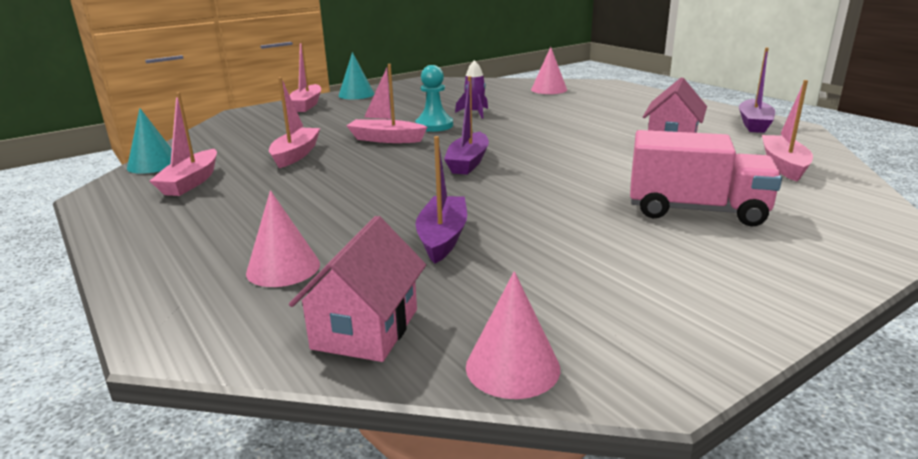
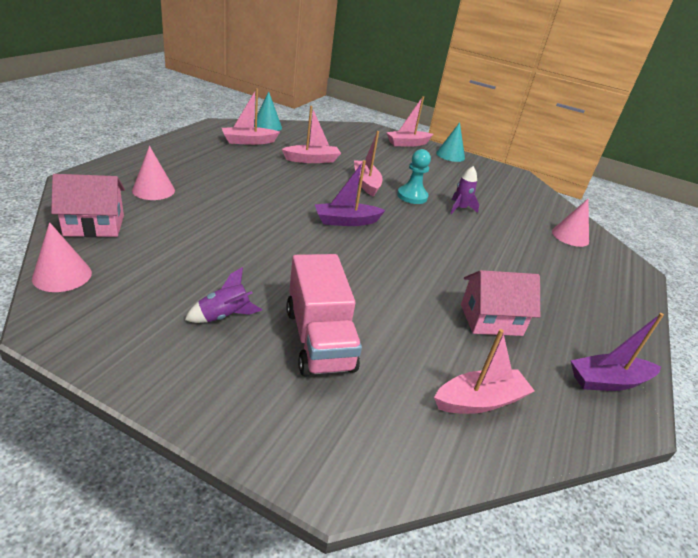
camera: 55 degrees right, 10 degrees up
purple boat [415,136,467,264] -> none
none -> purple rocket [185,267,262,323]

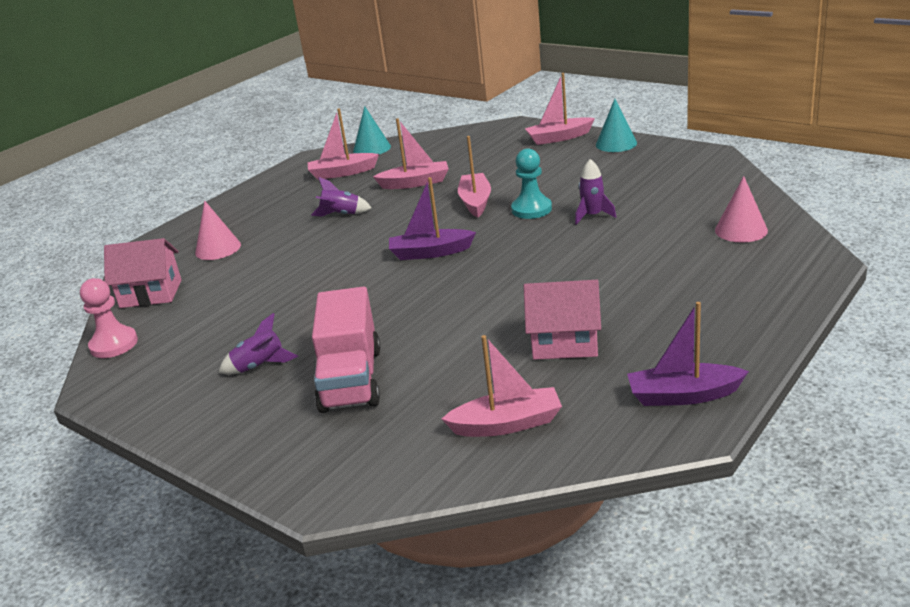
camera: 20 degrees right, 5 degrees down
pink cone [32,222,92,292] -> pink pawn [80,278,138,358]
none -> purple rocket [311,177,371,217]

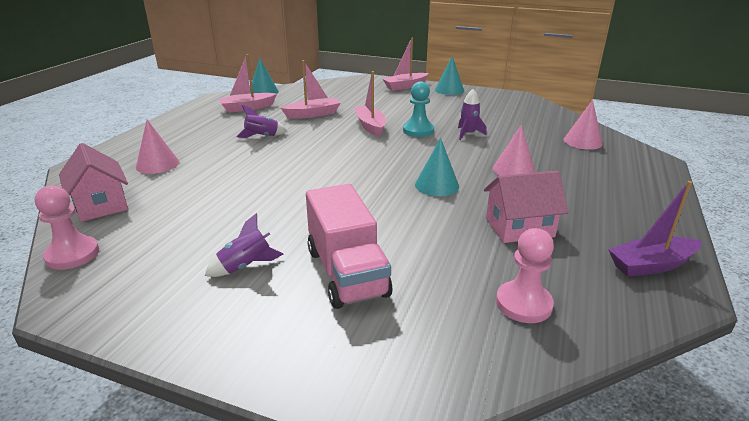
camera: 20 degrees left, 0 degrees up
pink house [104,238,182,308] -> pink house turned 75 degrees clockwise [59,143,128,222]
purple boat [389,177,476,260] -> none
pink boat [442,335,562,437] -> pink pawn [496,228,554,323]
none -> turquoise cone [415,138,459,196]
none -> pink cone [493,124,536,176]

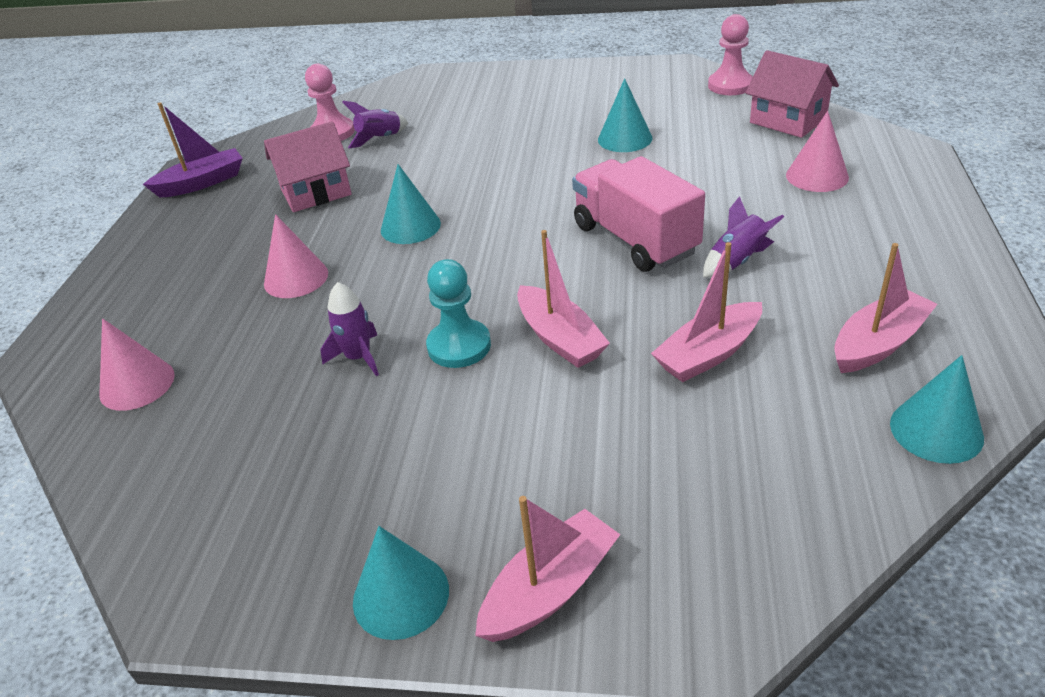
camera: 170 degrees right, 10 degrees up
purple rocket [205,213,284,277] -> purple rocket moved to [342,101,408,149]
pink truck [306,184,392,309] -> pink truck moved to [572,156,705,272]
none -> turquoise cone [598,78,652,152]

